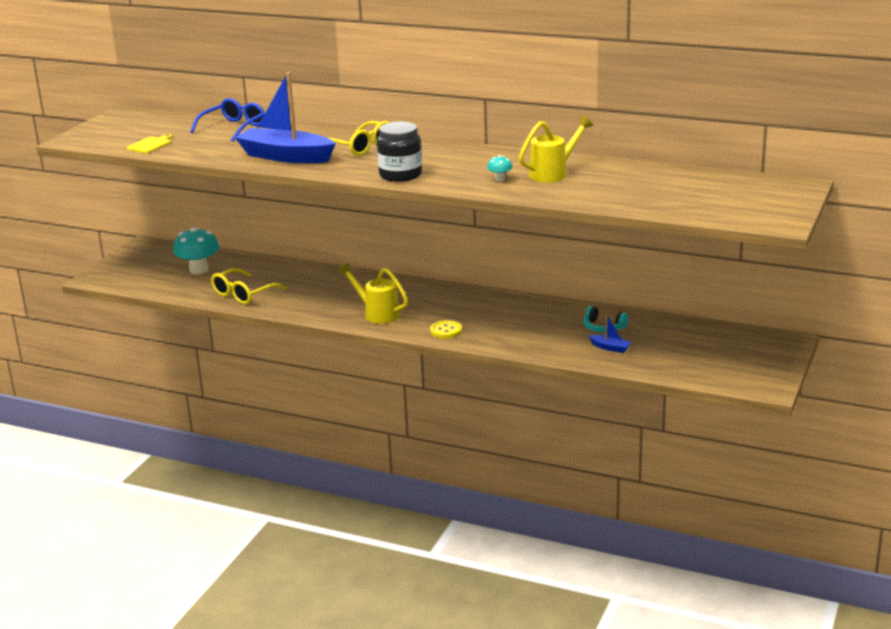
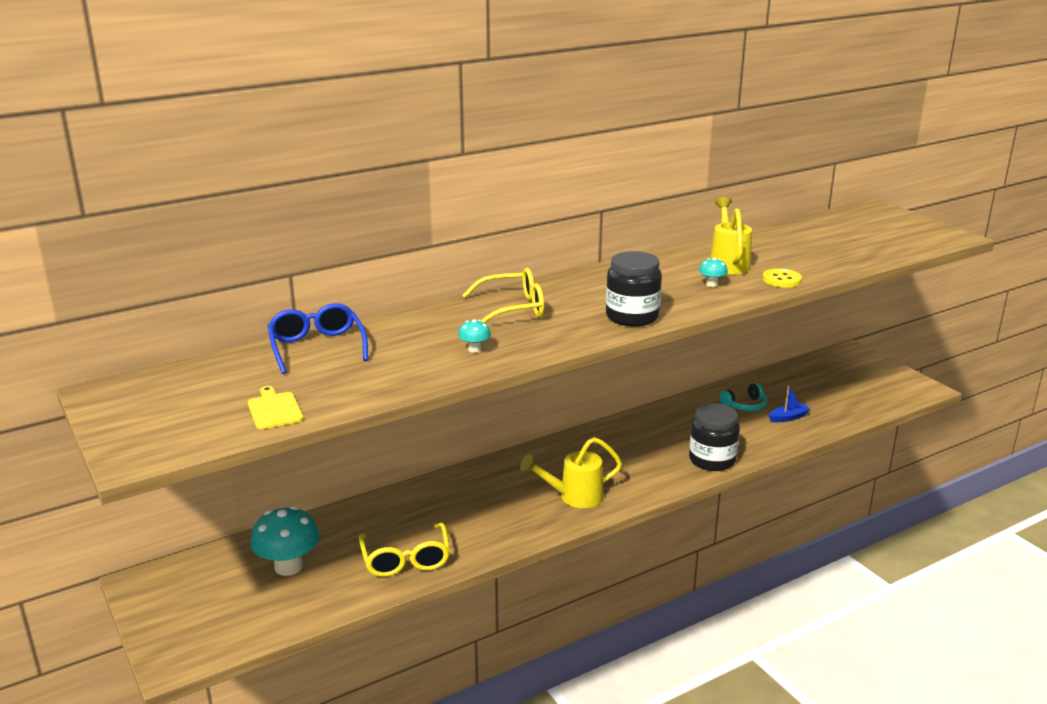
camera: 55 degrees left, 0 degrees up
blue boat [235,72,336,163] -> turquoise mushroom [458,319,491,353]
yellow button [430,320,462,338] -> yellow button moved to [763,268,802,287]
none -> black jar [689,403,740,471]

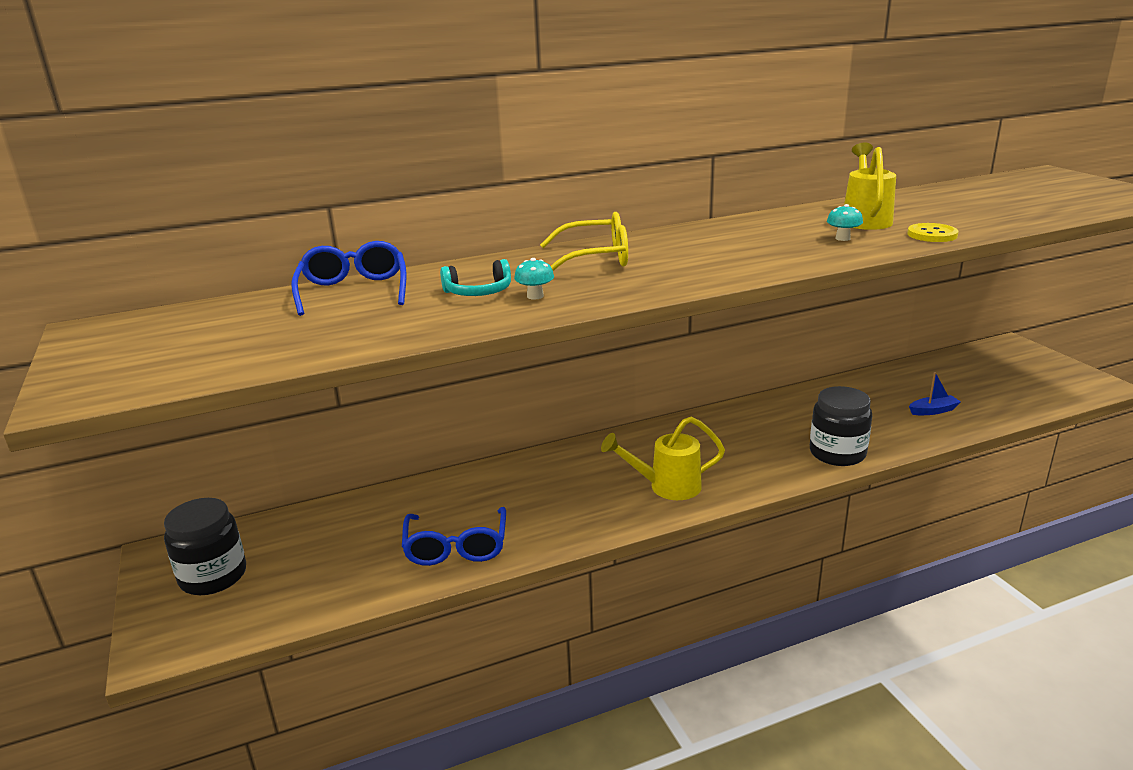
camera: 10 degrees right, 0 degrees up
yellow cutting board [248,386,303,429] -> none
turquoise mushroom [251,506,320,576] -> none
yellow glasses [359,523,450,577] -> blue glasses [402,507,506,566]
black jar [606,251,662,327] -> black jar moved to [164,498,246,595]
turquoise headphones [720,383,767,411] -> turquoise headphones moved to [440,259,511,296]

